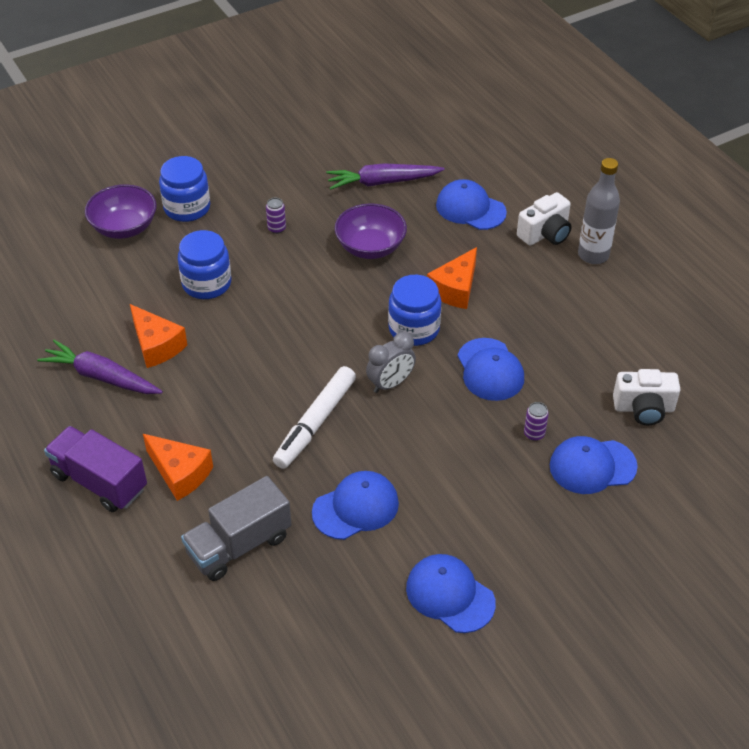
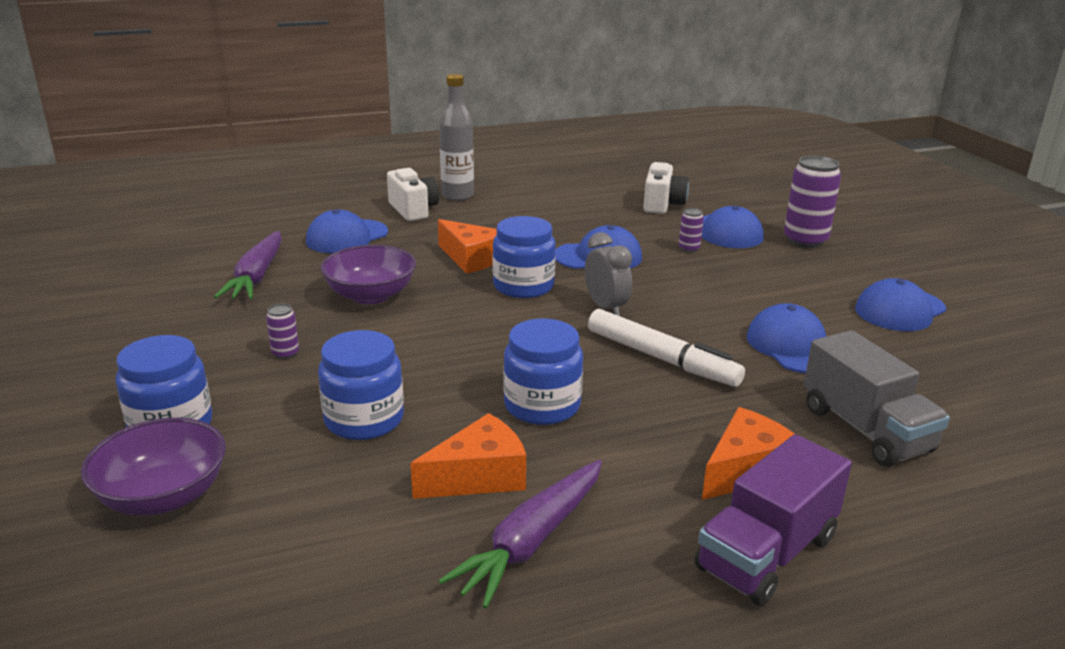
camera: 80 degrees left, 20 degrees down
none -> blue jar [503,318,583,425]
none -> purple can [784,156,841,248]

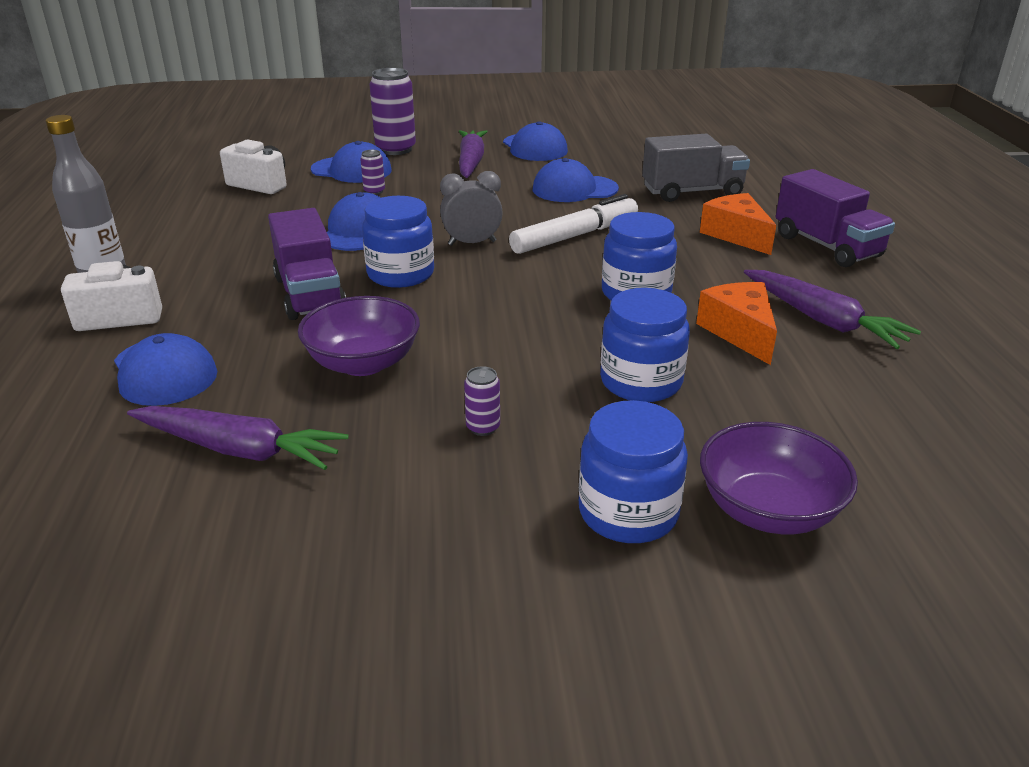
camera: 75 degrees left, 5 degrees up
orange cheese [438,219,497,274] -> purple truck [268,208,346,320]
none -> purple carrot [458,130,488,178]

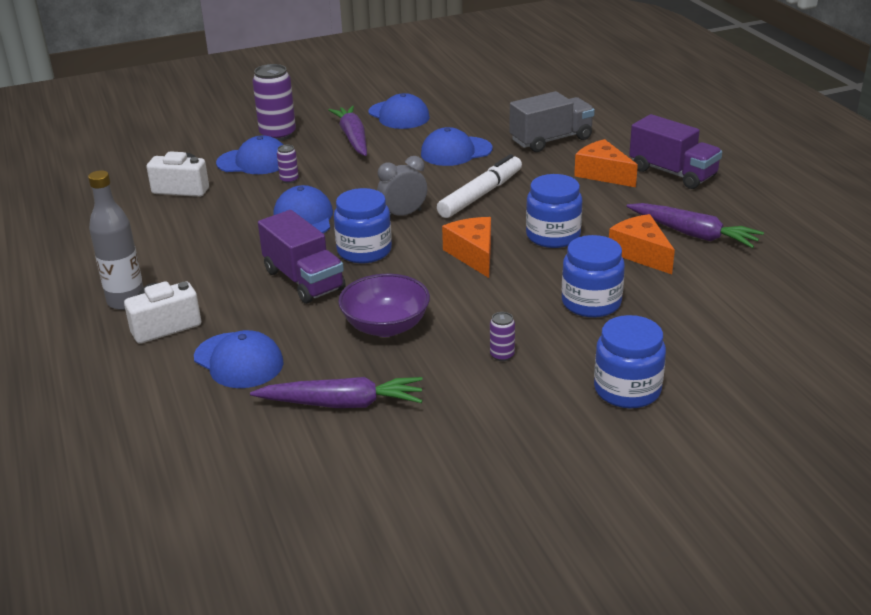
camera: 15 degrees left, 0 degrees up
purple bowl [700,422,858,534] -> none
none -> orange cheese [442,217,491,278]

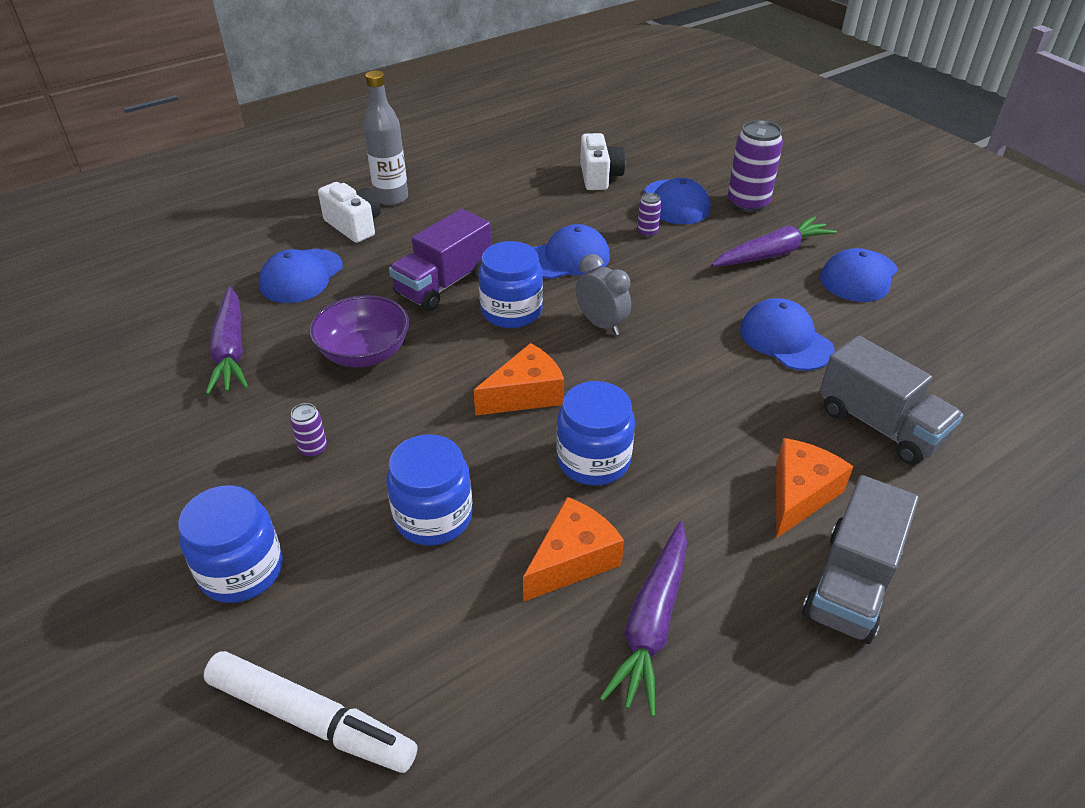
camera: 75 degrees right, 10 degrees up
white marker [437,154,522,218] -> white marker moved to [204,651,417,773]
purple truck [629,114,722,189] -> grey truck [802,475,919,644]

